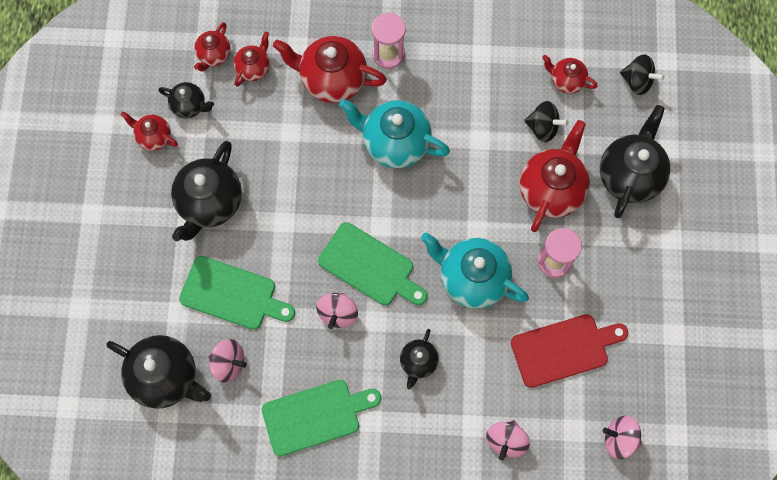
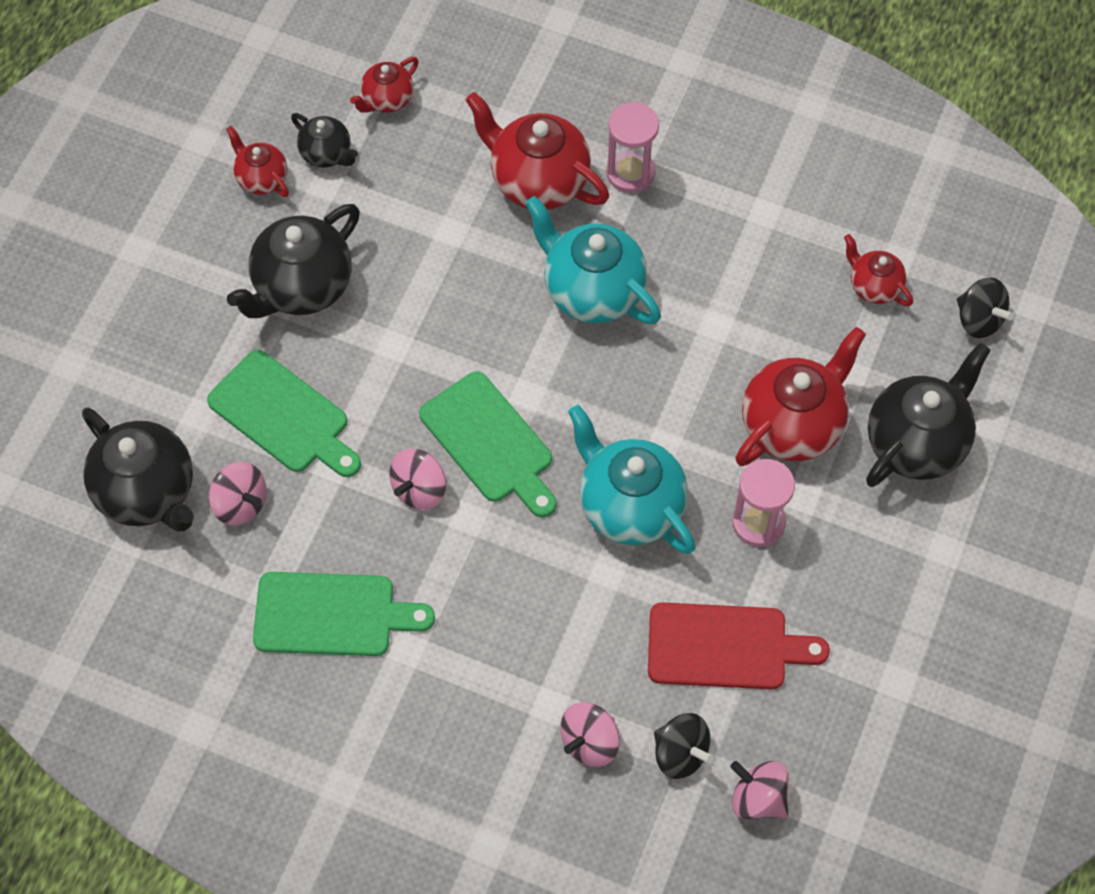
camera: 20 degrees right, 10 degrees down
red teapot [234,32,270,86] -> none
black teapot [400,329,439,390] -> none
black spinning top [524,101,569,142] -> black spinning top moved to [654,713,714,779]

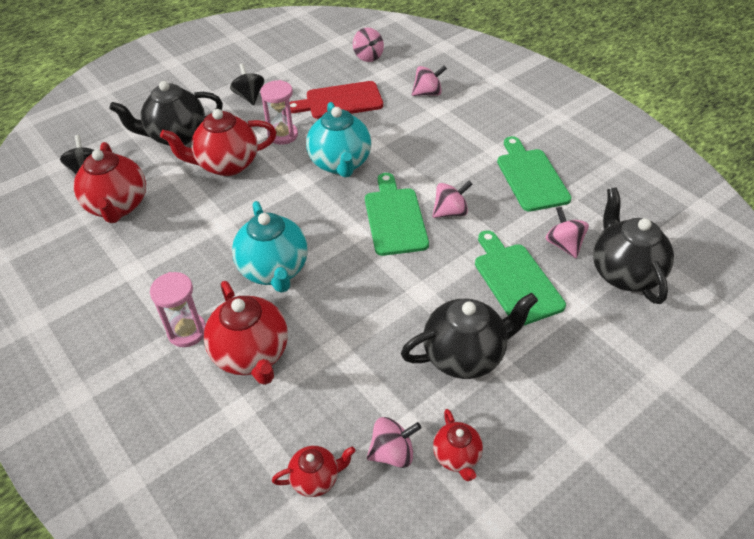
camera: 150 degrees left, 15 degrees down
green cutting board [253,572,435,656] -> green cutting board turned 45 degrees clockwise [497,136,572,212]
black teapot [291,113,358,168] -> pink spinning top [367,417,422,468]
red cutting board [648,602,830,689] -> red cutting board turned 45 degrees counterclockwise [290,81,383,119]
black spinning top [654,713,714,779] -> black spinning top moved to [230,63,264,105]
red teapot [844,234,913,306] -> red teapot [73,142,146,223], size x1.85

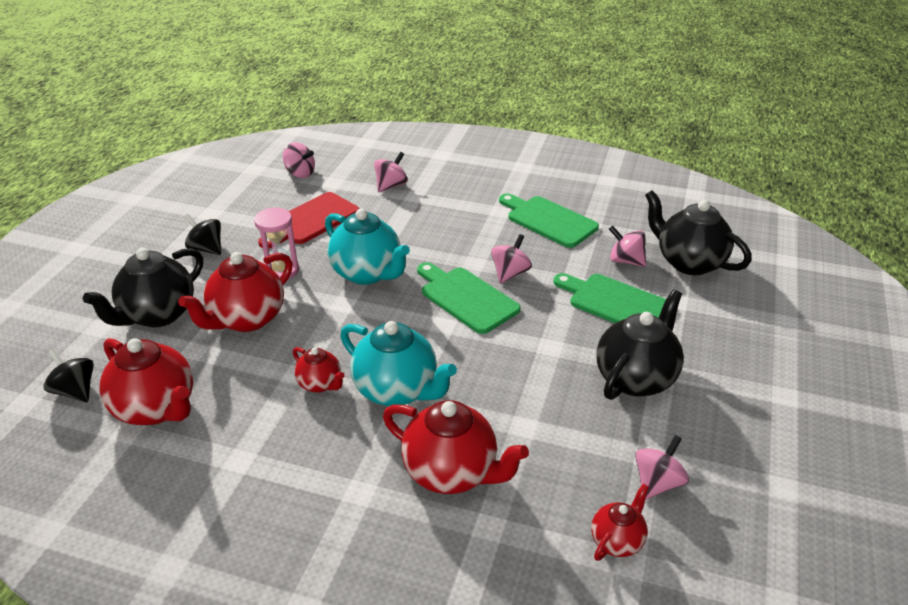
camera: 35 degrees left, 10 degrees down
pink hourglass [150,272,206,347] -> none
red teapot [433,409,483,481] -> red teapot moved to [293,347,345,392]

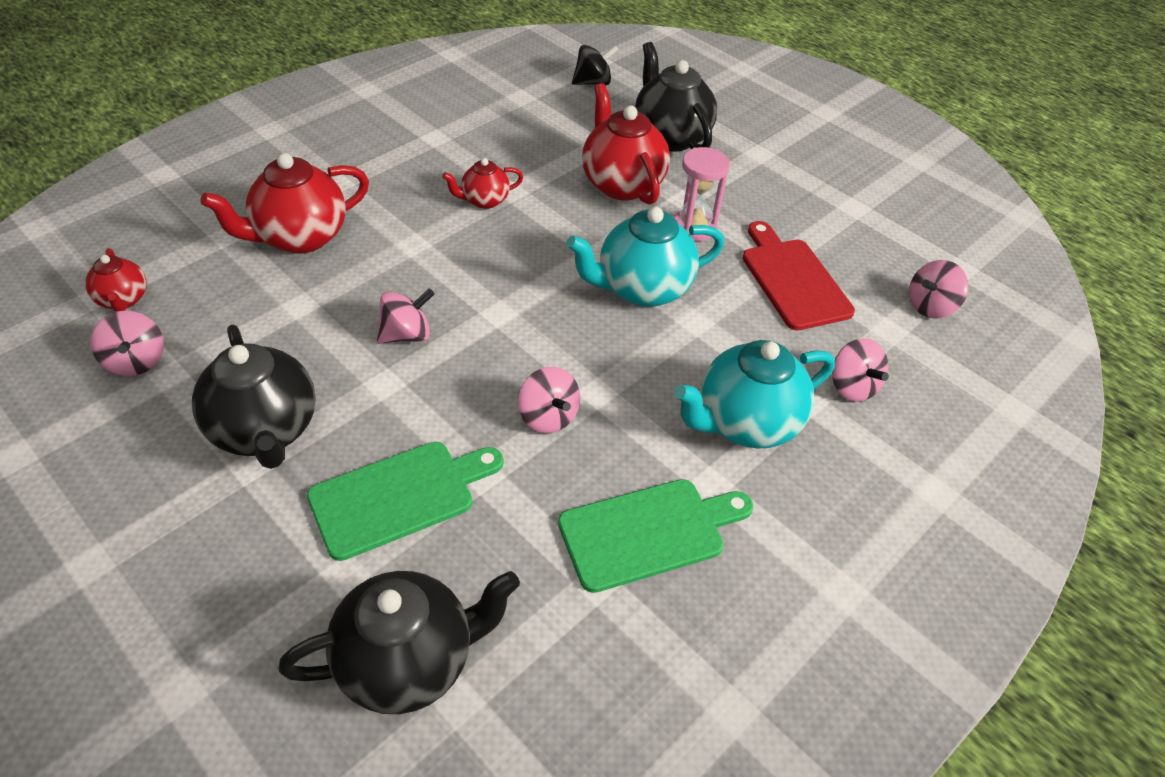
camera: 115 degrees right, 10 degrees up
red teapot [99,338,193,425] -> none
black spinning top [185,214,221,255] -> none
turquoise teapot [340,321,457,406] -> turquoise teapot moved to [674,340,835,449]
green cutting board [417,262,521,334] -> none
pink spinning top [609,225,646,267] -> pink spinning top moved to [377,288,434,344]

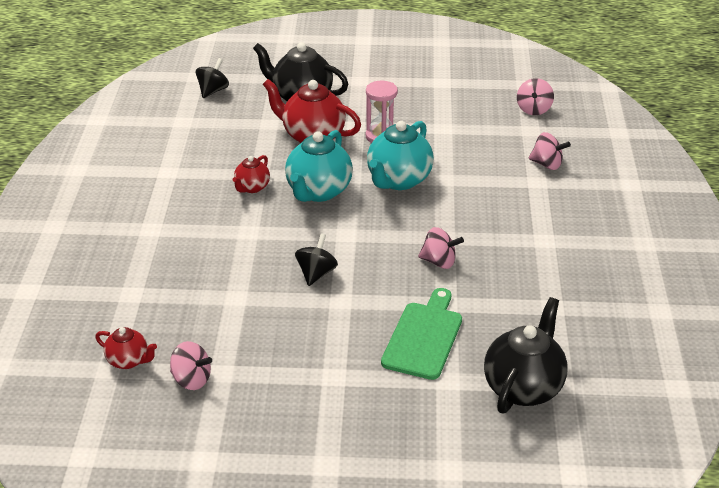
camera: 40 degrees left, 10 degrees down
black teapot [192,325,316,469] -> none
red teapot [200,153,369,254] -> none
pink spinning top [377,288,434,344] -> black spinning top [295,233,338,286]
green cutting board [558,479,753,593] -> none
turquoise teapot [674,340,835,449] -> turquoise teapot moved to [285,130,353,202]
red cutting board [743,221,855,330] -> none

